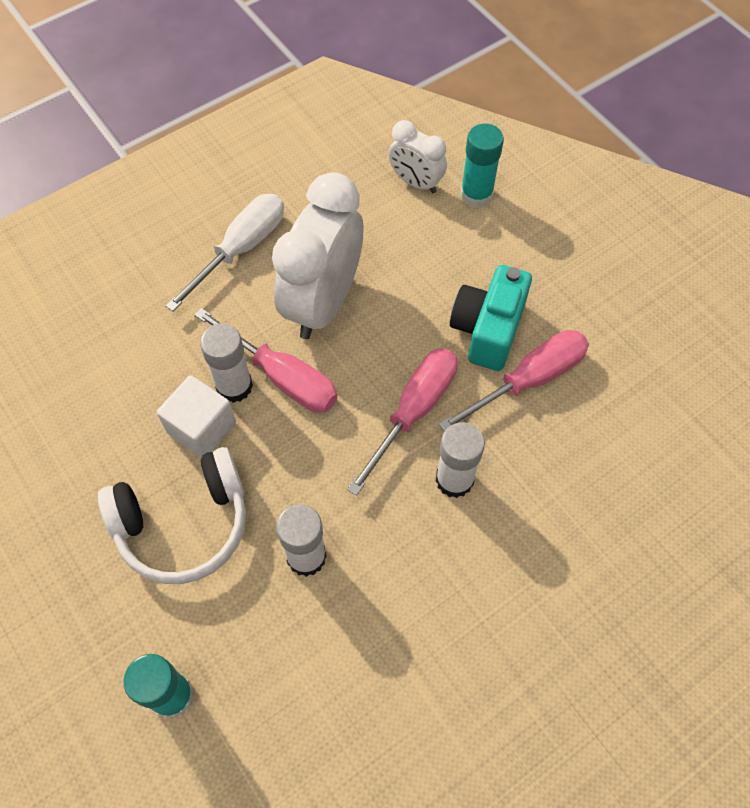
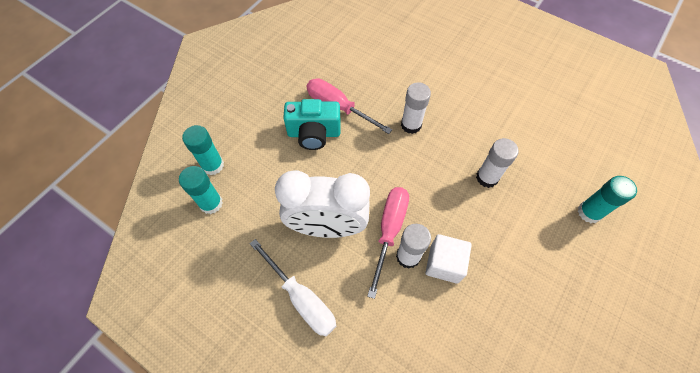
camera: 110 degrees left, 0 degrees up
white headphones [98,447,246,584] -> none
white screwdriver [165,194,284,312] -> white screwdriver turned 150 degrees counterclockwise [250,239,336,336]
pink screwdriver [347,348,458,496] -> none
white clock [389,120,447,193] -> turquoise glue stick [179,166,223,214]

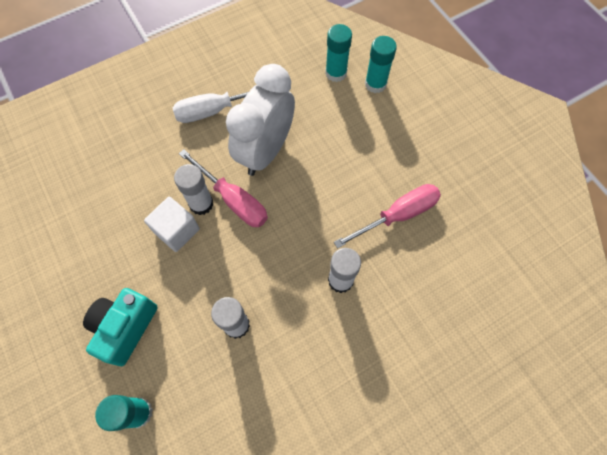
camera: 115 degrees right, 5 degrees up
turquoise camera [283,99,340,150] -> turquoise camera moved to [83,288,158,366]

